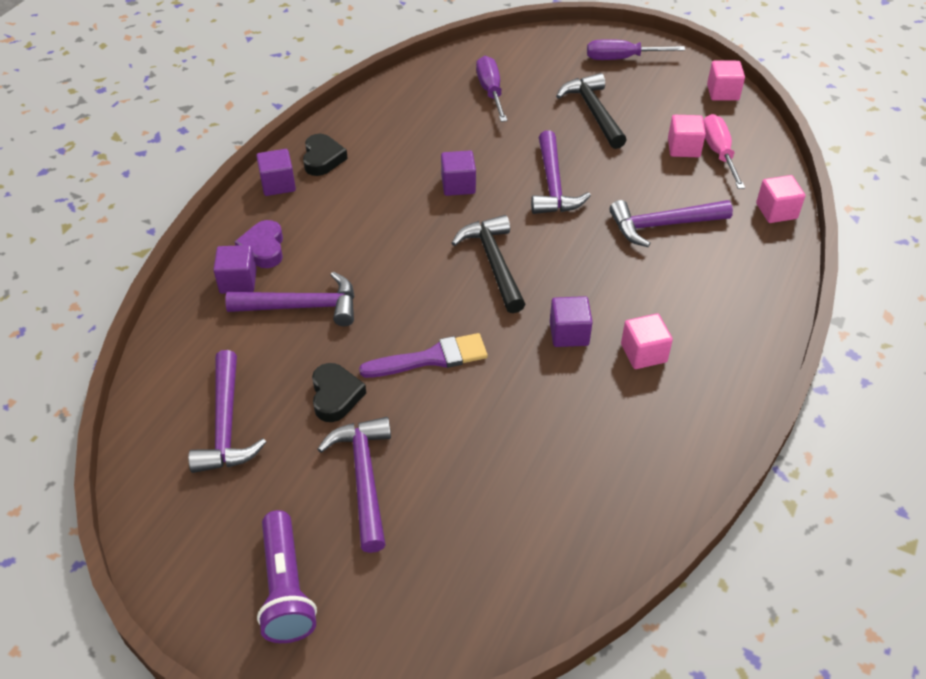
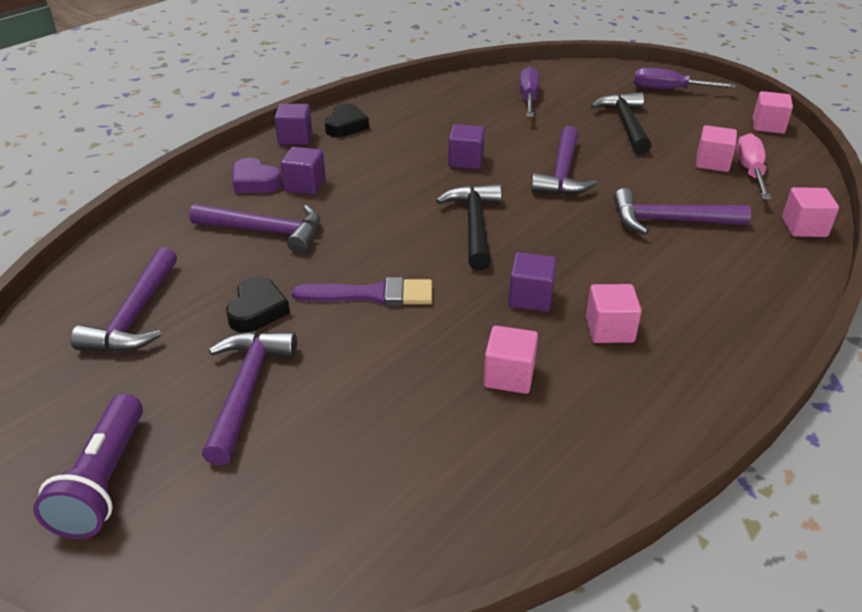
camera: 15 degrees right, 10 degrees down
purple cube [213,245,257,294] -> purple cube moved to [281,147,326,195]
purple heart [235,220,283,268] -> purple heart turned 60 degrees counterclockwise [232,158,282,193]
none -> pink cube [483,326,538,394]

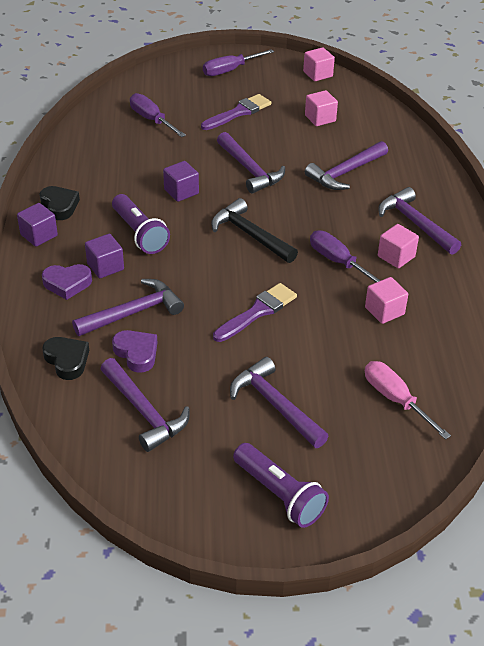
camera: 45 degrees left, 5 degrees up
black heart [226,276,290,333] -> black heart moved to [42,337,89,380]
purple cube [508,252,557,312] -> purple screwdriver [310,230,381,282]
black hammer [591,92,651,154] -> purple brush [201,94,271,130]
pink screwdriver [736,133,771,200] -> pink screwdriver moved to [365,361,451,440]
pink cube [782,187,839,237] -> none
none -> purple flashlight [112,194,170,254]
none -> purple heart [112,330,157,373]
none -> purple hammer [378,187,461,255]

